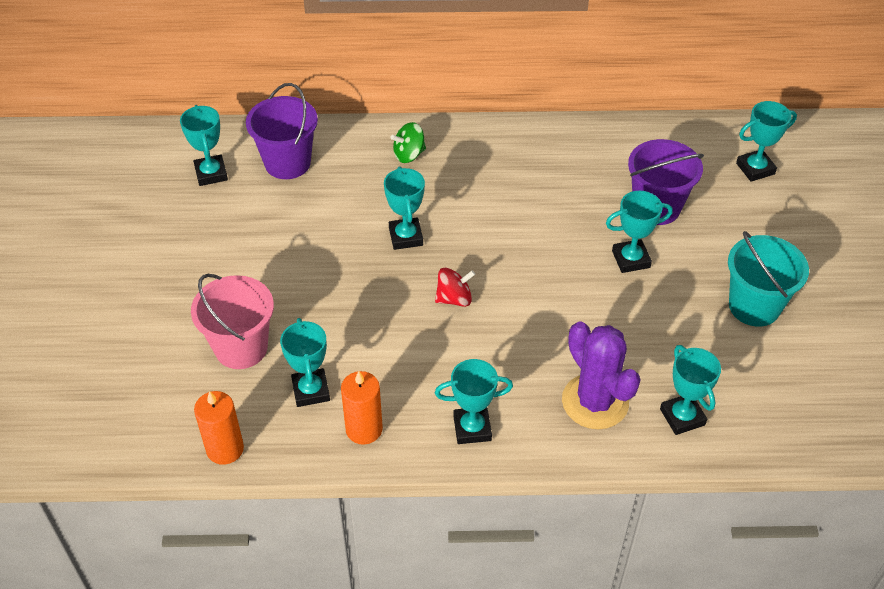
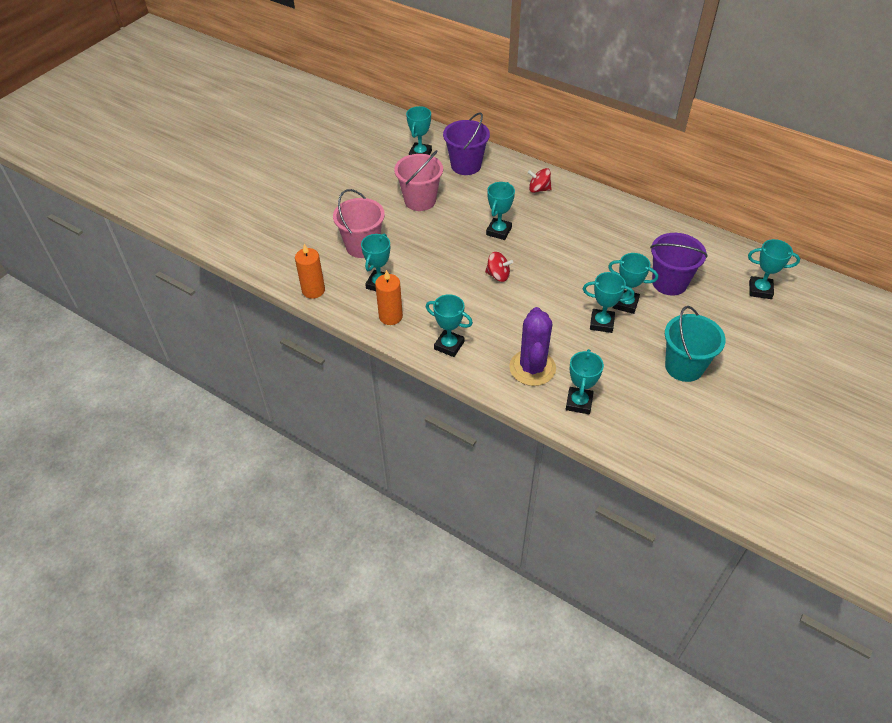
camera: 35 degrees right, 0 degrees up
green spinning top [390,122,426,163] -> red spinning top [528,168,552,193]
none -> pink bucket [394,150,443,211]
none -> turquoise trophy [583,272,634,333]

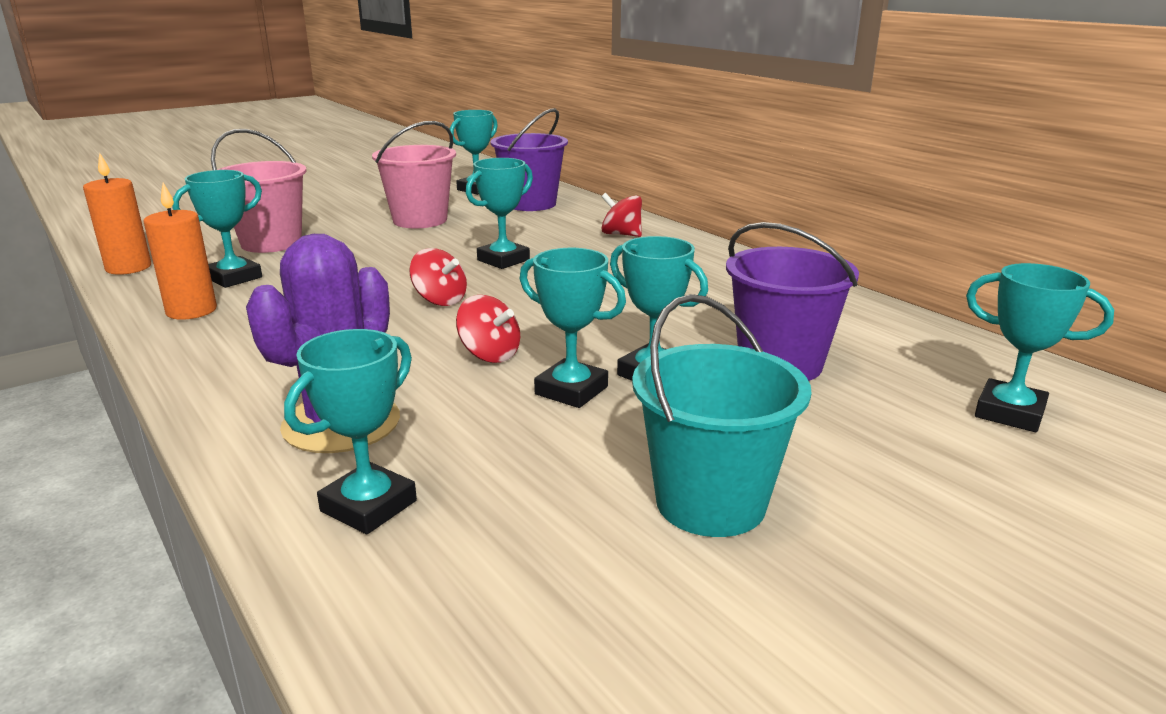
camera: 20 degrees right, 25 degrees down
turquoise trophy [426,294,473,357] -> none
none -> red spinning top [456,295,520,363]

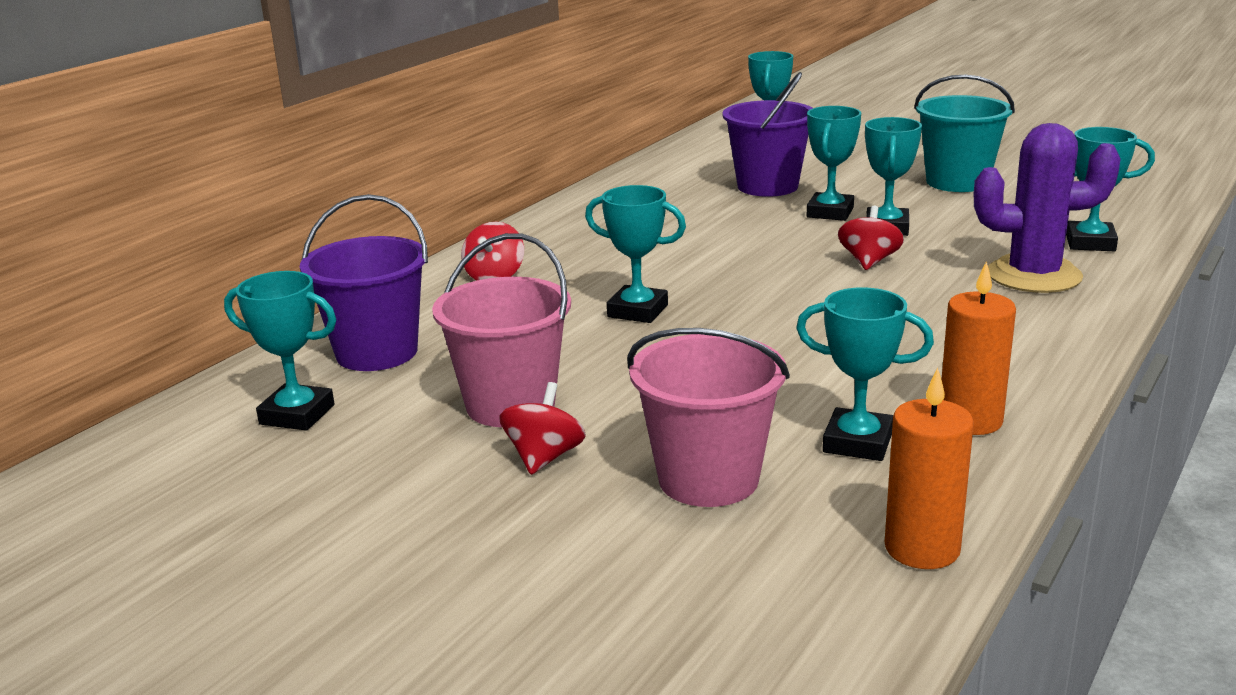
camera: 110 degrees left, 0 degrees up
red spinning top [410,248,467,306] -> red spinning top moved to [499,382,586,475]

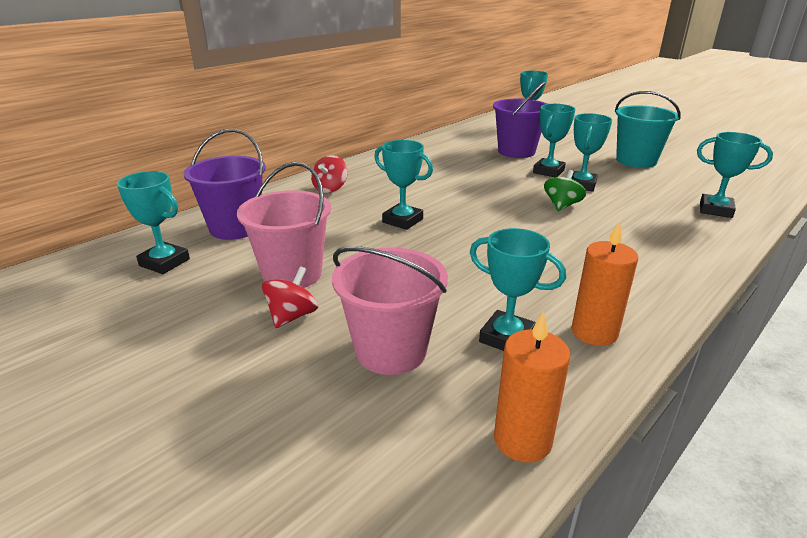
camera: 10 degrees right, 5 degrees up
red spinning top [838,206,904,270] -> green spinning top [544,170,586,211]
purple cactus [974,123,1121,293] -> none

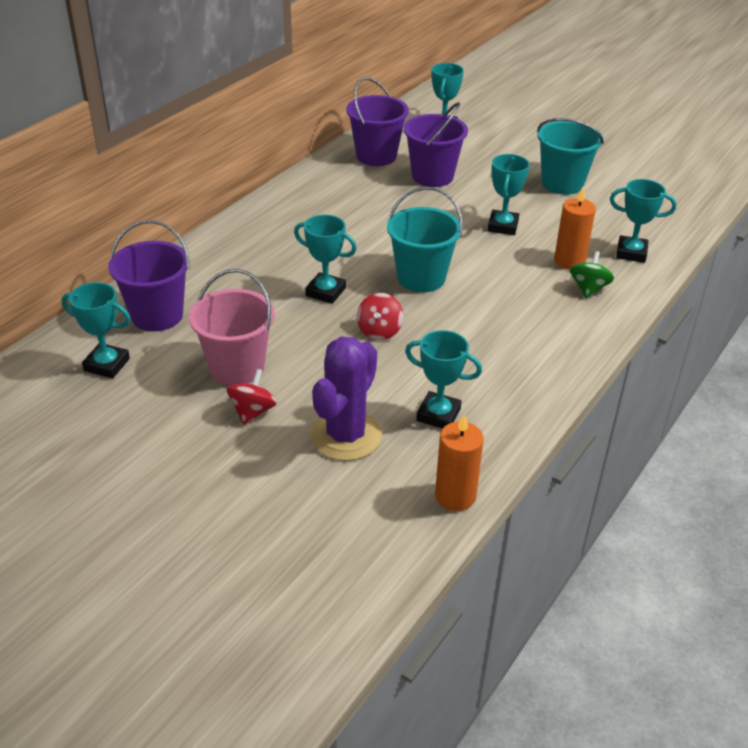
camera: 10 degrees left, 10 degrees up
red spinning top [311,155,348,193] -> red spinning top moved to [357,293,404,340]
pink bucket [332,246,448,375] -> purple cactus [310,337,382,461]
turquoise trophy [533,104,576,177] -> none
green spinning top [544,170,586,211] -> green spinning top moved to [570,251,614,298]
orange candle [571,221,638,346] -> orange candle moved to [554,187,596,270]
none -> purple bucket [346,77,409,166]
none -> turquoise bucket [387,187,463,292]

